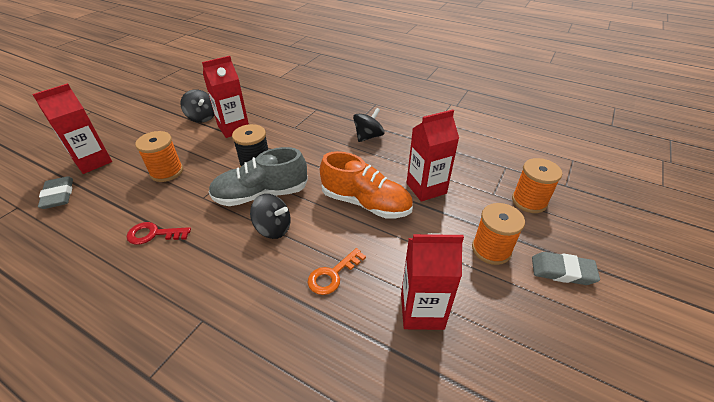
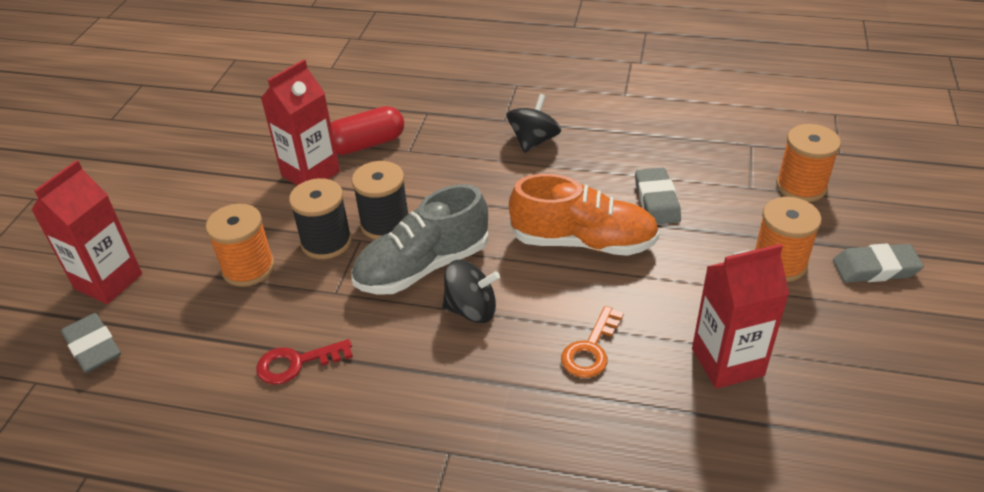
camera: 15 degrees left, 0 degrees up
black spinning top [180,89,214,123] -> none
red carton [407,109,459,202] -> grey eraser [635,168,681,224]
none -> black spool [289,178,352,259]
none -> red capsule [331,106,404,155]

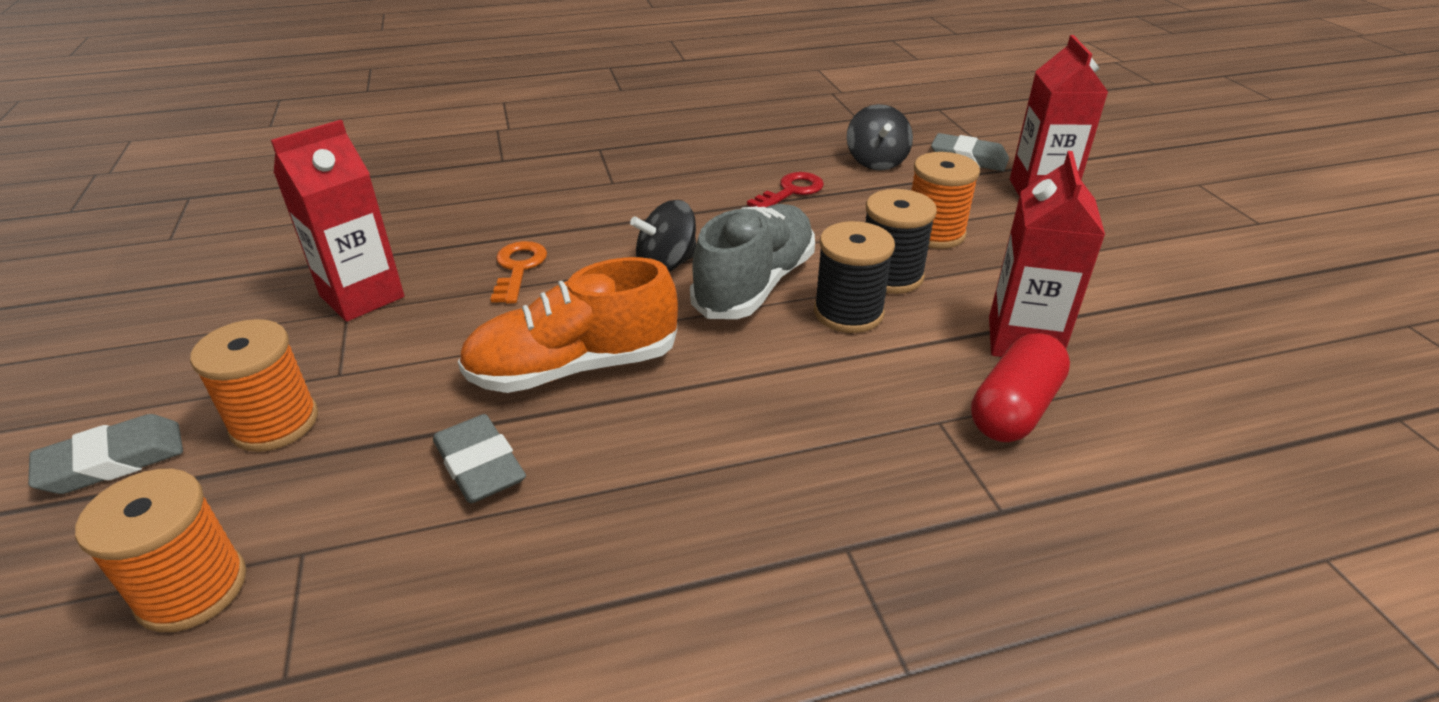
camera: 150 degrees right, 5 degrees down
black spinning top [507,94,561,153] -> black spinning top moved to [847,104,913,171]

